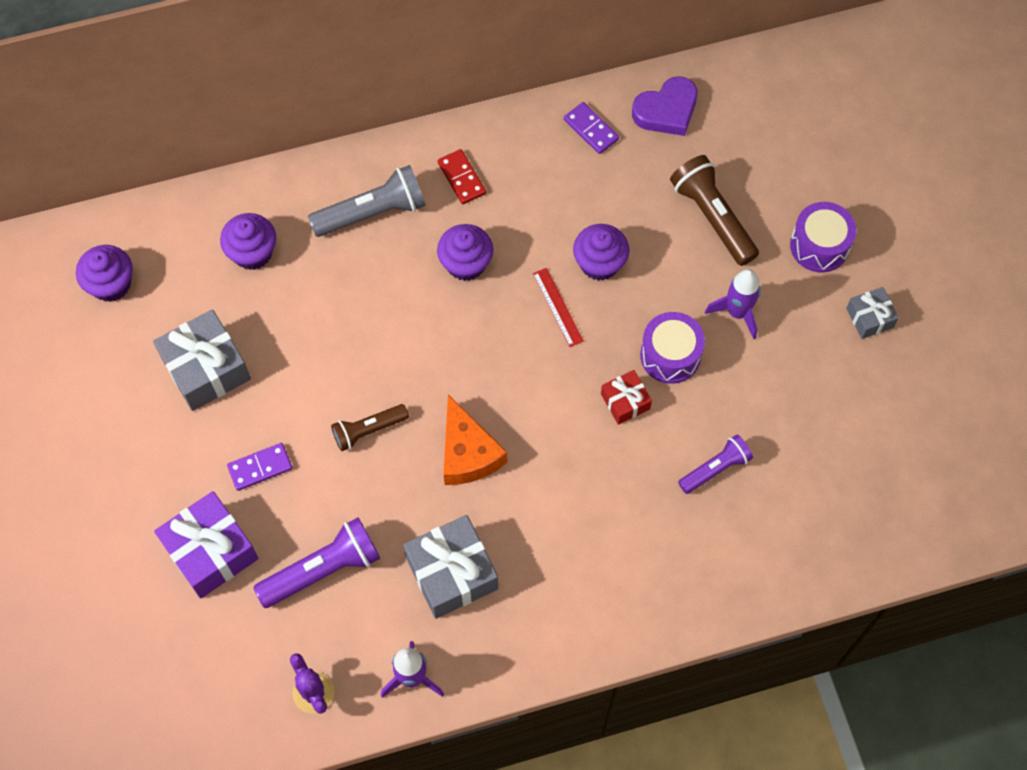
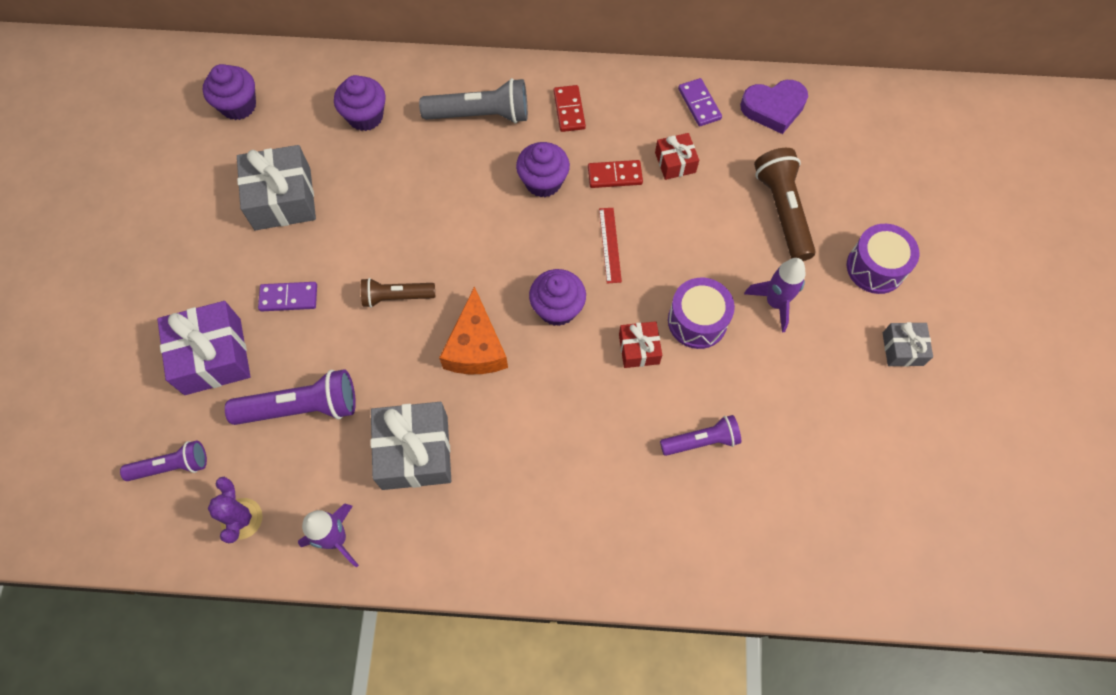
camera: 20 degrees right, 0 degrees up
purple cupcake [573,224,630,281] -> purple cupcake moved to [529,269,586,326]
none -> purple flashlight [120,441,207,481]
none -> red domino [588,160,643,188]
none -> red gift [655,133,699,180]

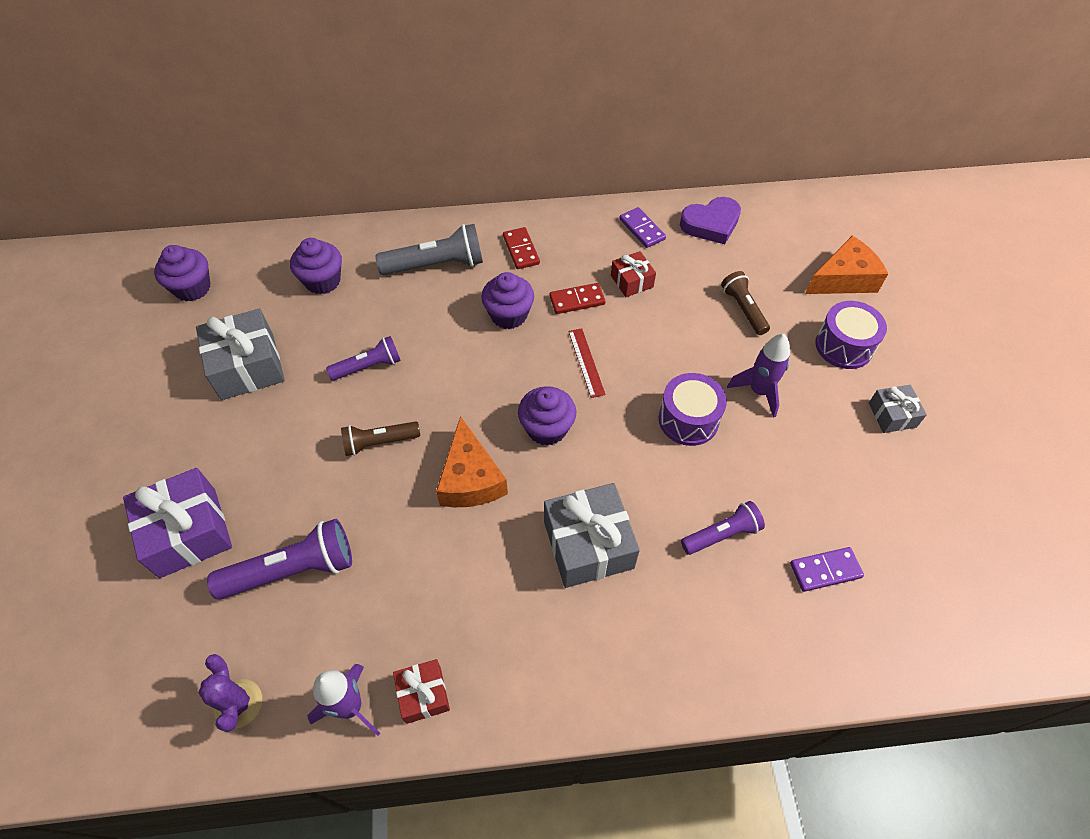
camera: 10 degrees left, 10 degrees down
purple flashlight [120,441,207,481] -> purple flashlight moved to [326,336,401,381]
purple domino [258,282,317,311] -> purple domino moved to [790,547,864,592]
grey gift [370,402,451,490] -> grey gift moved to [544,483,640,588]
red gift [619,321,662,368] -> red gift moved to [393,659,450,724]
brown flashlight [754,148,816,261] -> brown flashlight [721,271,770,335], size x0.63
none -> orange cheese [805,236,888,294]

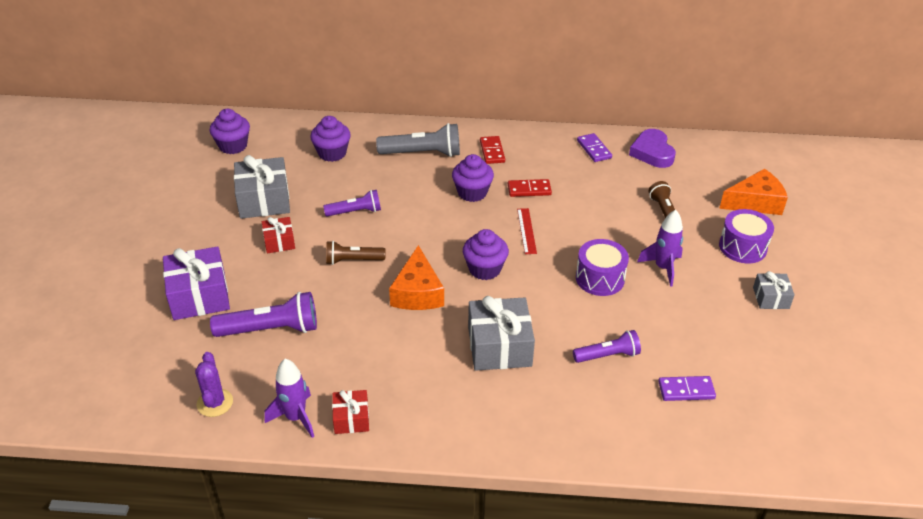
camera: 10 degrees right, 15 degrees down
red gift [611,251,656,297] -> red gift moved to [262,217,295,253]
purple heart [680,197,741,244] -> purple heart turned 90 degrees clockwise [629,129,676,168]

